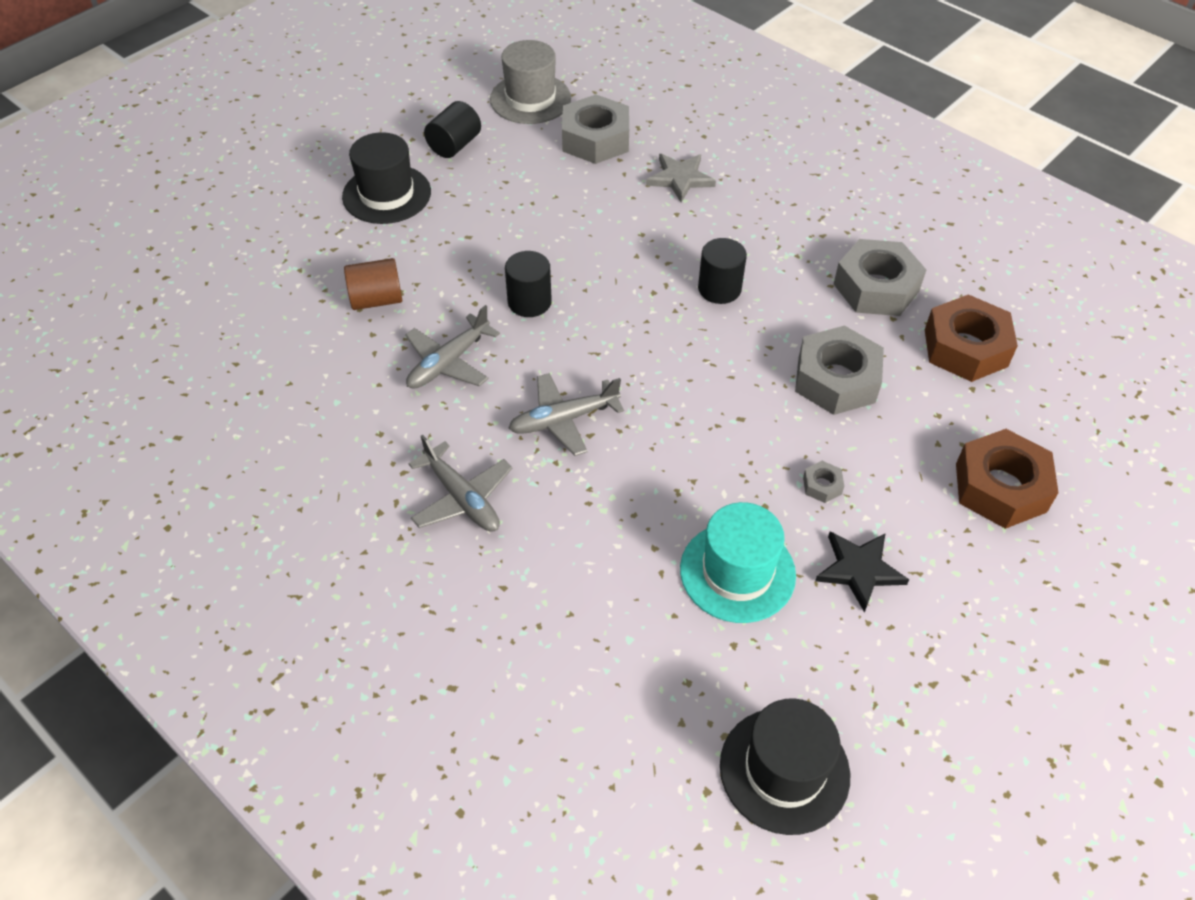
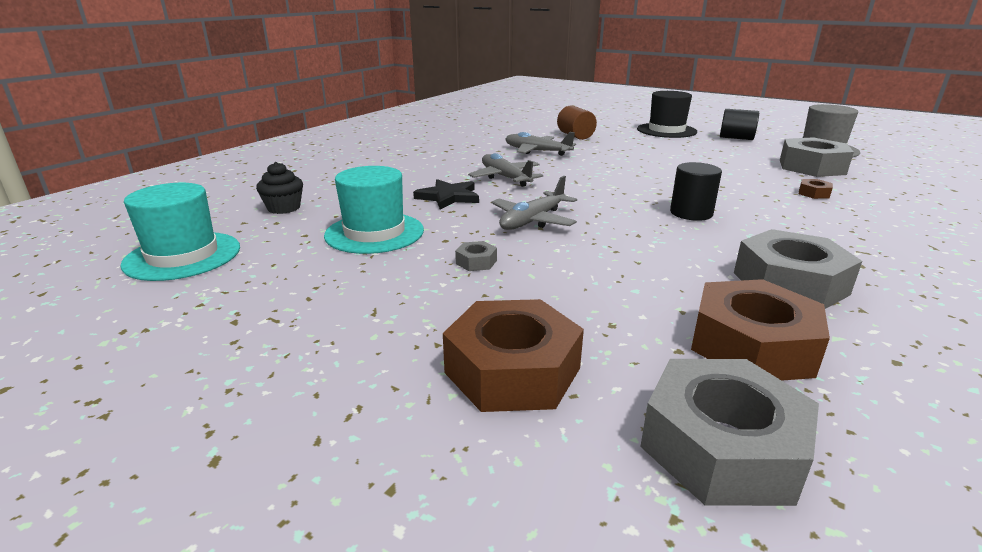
camera: 80 degrees right, 25 degrees down
grey plane [408,435,512,532] -> grey plane moved to [492,176,577,230]
black cylinder [505,251,552,317] -> none
grey star [646,154,716,202] -> brown nut [799,179,833,199]
black hat [720,698,850,835] -> turquoise hat [120,183,240,281]
grey nut [795,325,884,415] -> grey nut moved to [640,359,819,506]
black star [815,531,909,613] -> black star moved to [413,179,479,209]
none -> black cupcake [256,162,303,214]

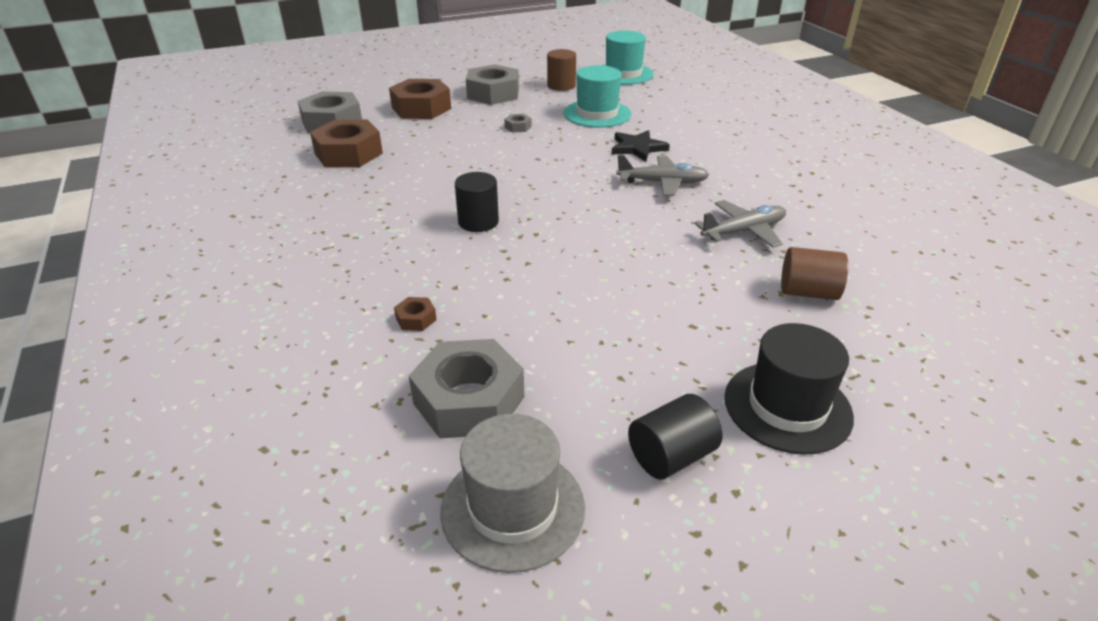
camera: 125 degrees right, 10 degrees up
black cupcake [256,162,303,214] -> none
grey plane [492,176,577,230] -> none
grey nut [734,229,862,309] -> grey nut moved to [466,64,519,105]
none -> brown cylinder [547,49,576,91]

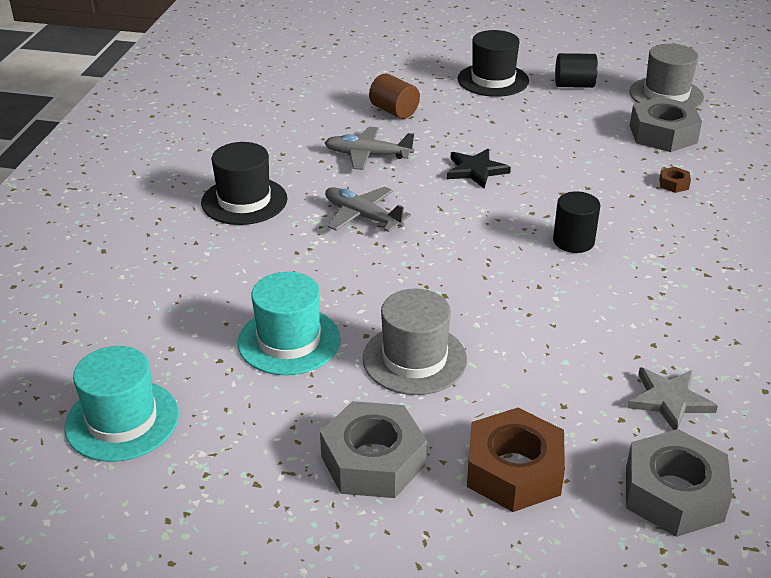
camera: 145 degrees left, 0 degrees up
brown nut [310,120,383,167] -> grey star [628,367,718,430]
grey nut [504,114,532,132] -> grey hat [362,289,467,395]
brown cylinder [547,49,576,91] -> none
black star [611,130,670,162] -> black star moved to [447,149,511,189]
none -> black hat [201,142,287,225]

